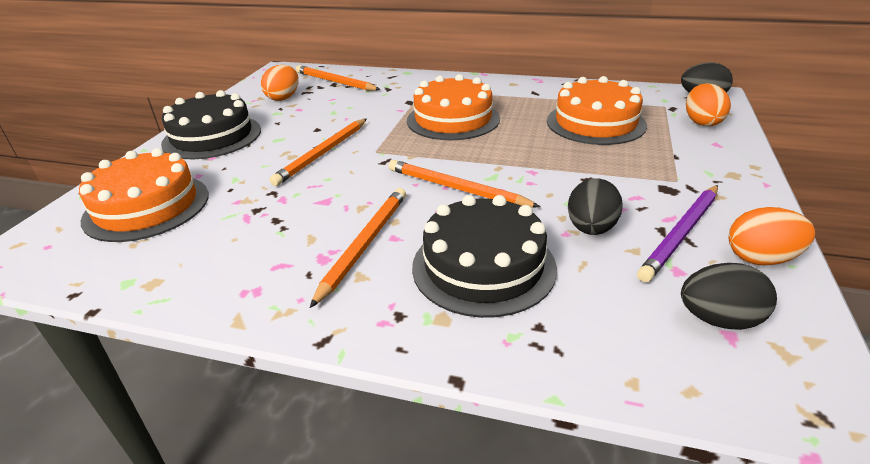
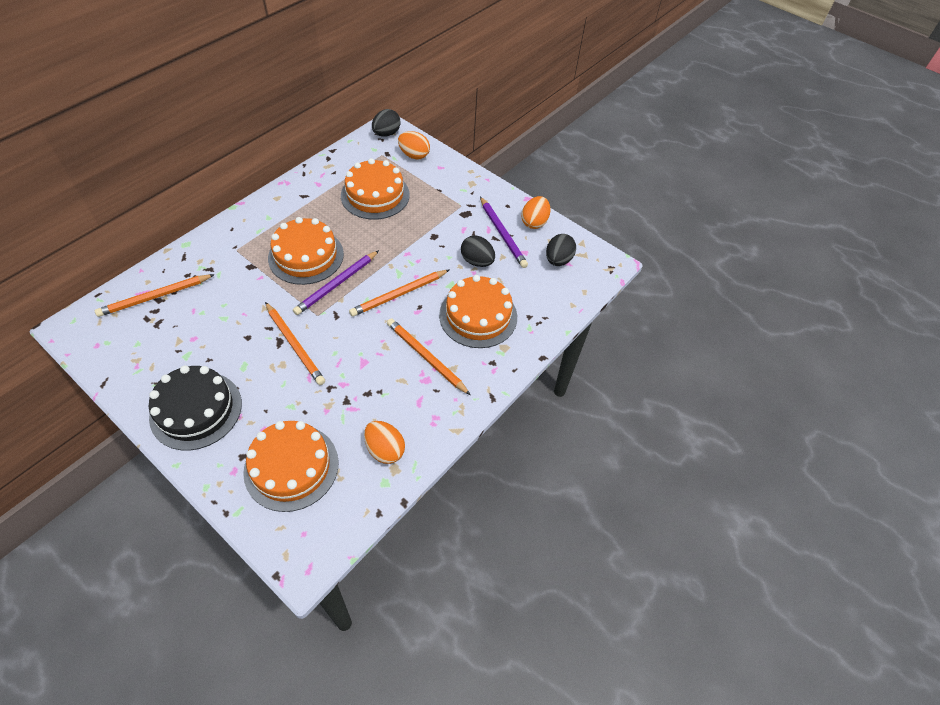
camera: 70 degrees left, 20 degrees up
orange egg [261,65,299,101] -> orange egg moved to [364,421,405,464]
black cake [412,195,557,318] -> orange cake [439,275,517,348]
none -> purple pencil [293,250,379,315]

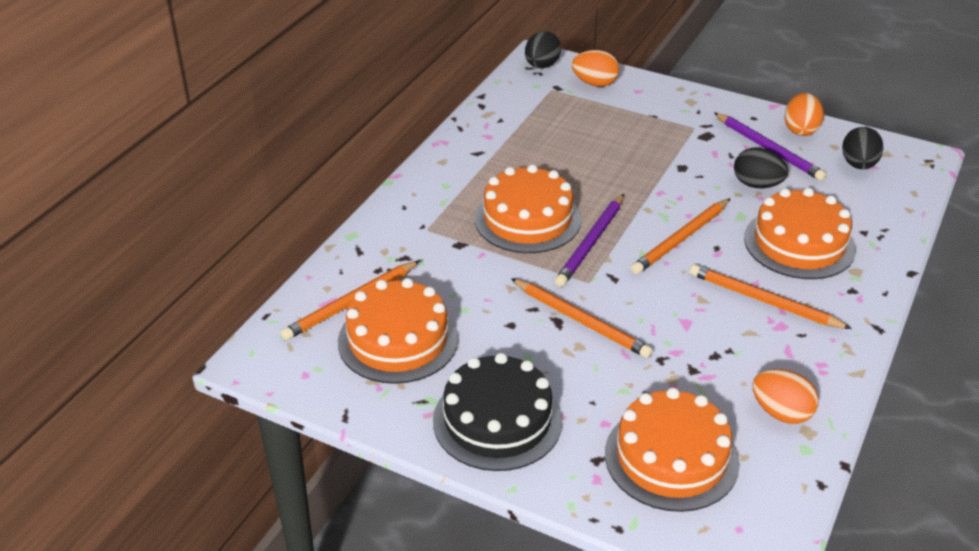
camera: 10 degrees left, 15 degrees down
orange cake [341,158,410,220] -> orange cake moved to [338,278,458,384]

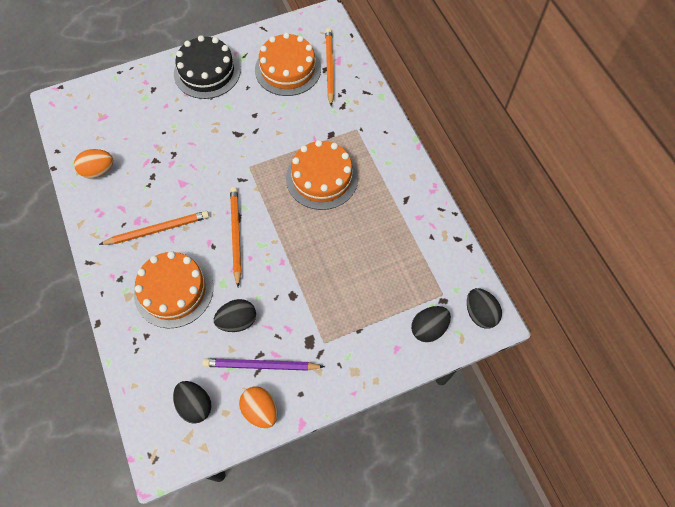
camera: 130 degrees right, 25 degrees up
orange pencil [511,278,653,358] -> none
purple pencil [555,194,624,287] -> none
orange egg [572,50,619,87] -> black egg [411,306,451,342]
orange cake [605,387,740,512] -> none

